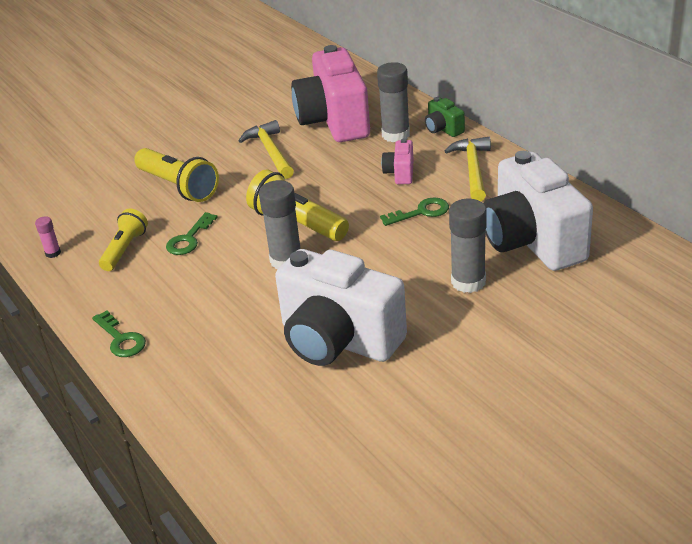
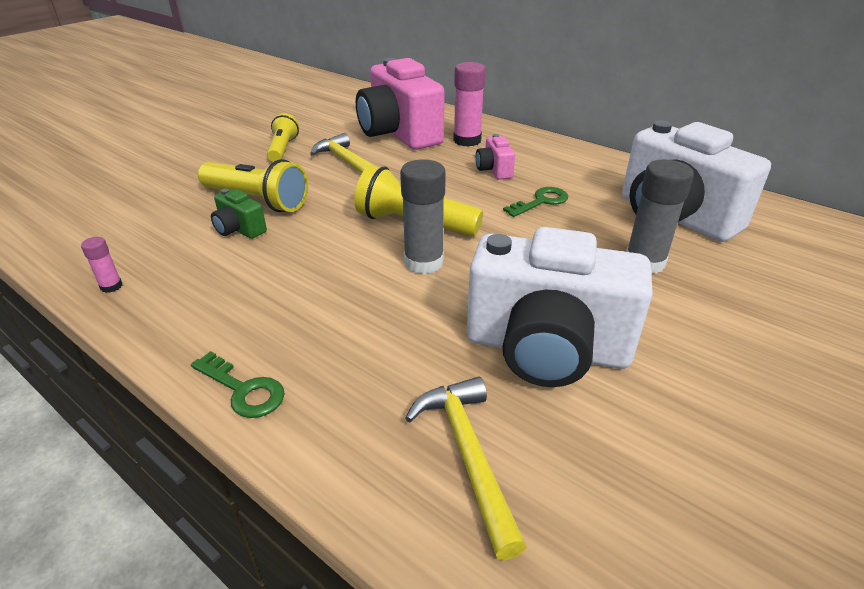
camera: 20 degrees left, 0 degrees up
yellow flashlight [99,209,148,271] -> yellow flashlight moved to [267,113,299,162]
green key [166,212,218,255] -> none
grey glue stick [377,62,410,142] -> pink glue stick [453,62,486,147]
green camera [425,97,465,137] -> green camera moved to [211,189,267,239]
yellow hammer [445,137,491,201] -> yellow hammer moved to [405,377,527,560]

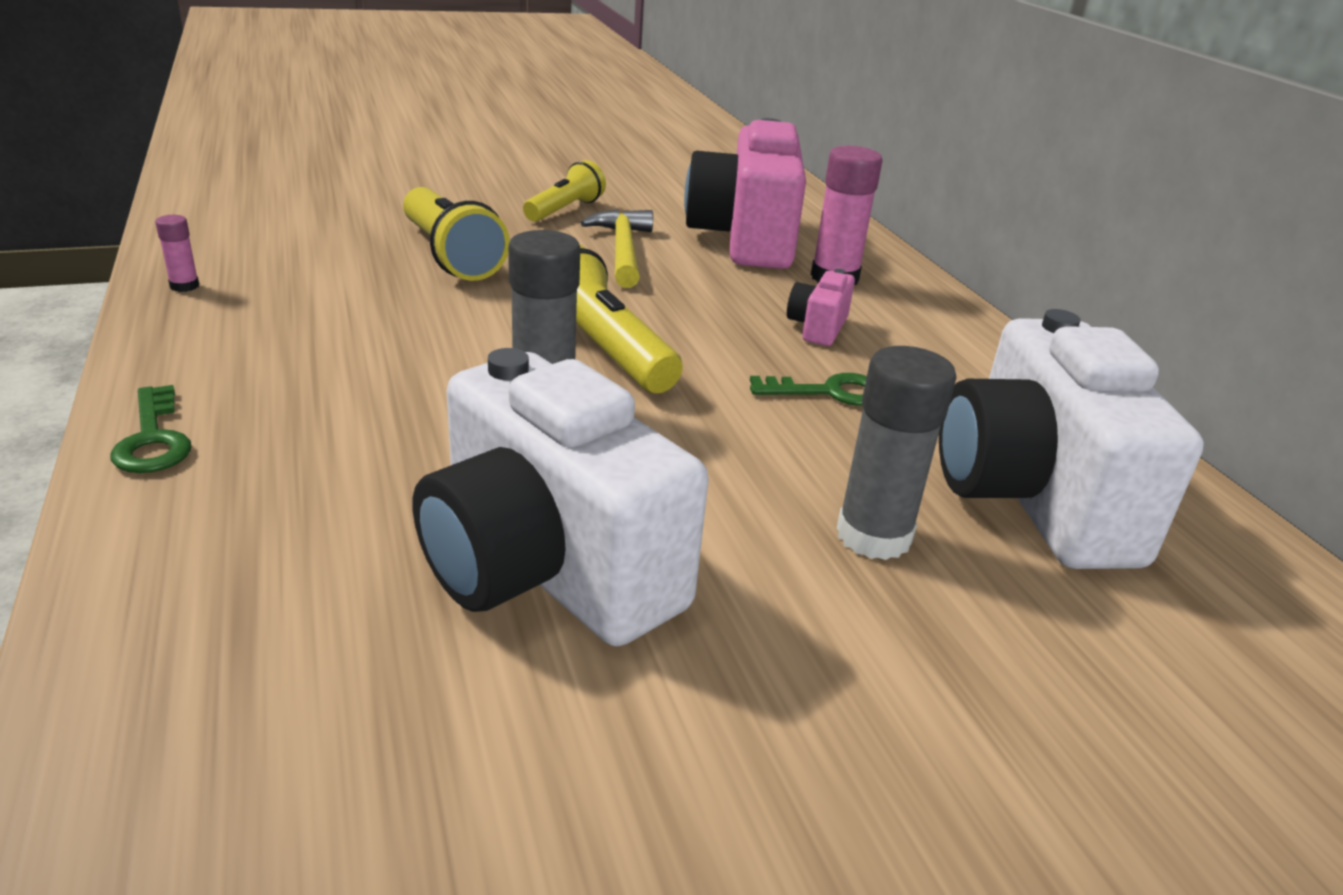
camera: 30 degrees right, 5 degrees down
green camera [211,189,267,239] -> none
yellow hammer [405,377,527,560] -> none

